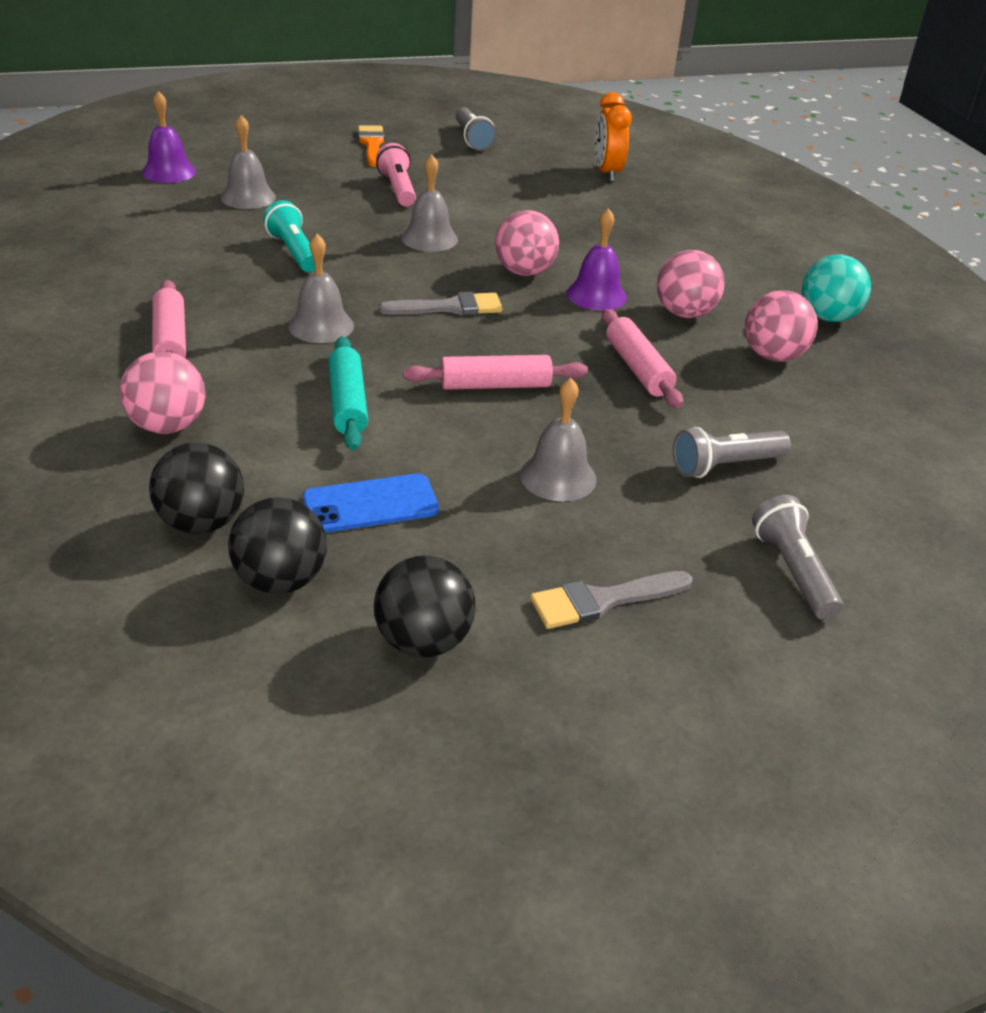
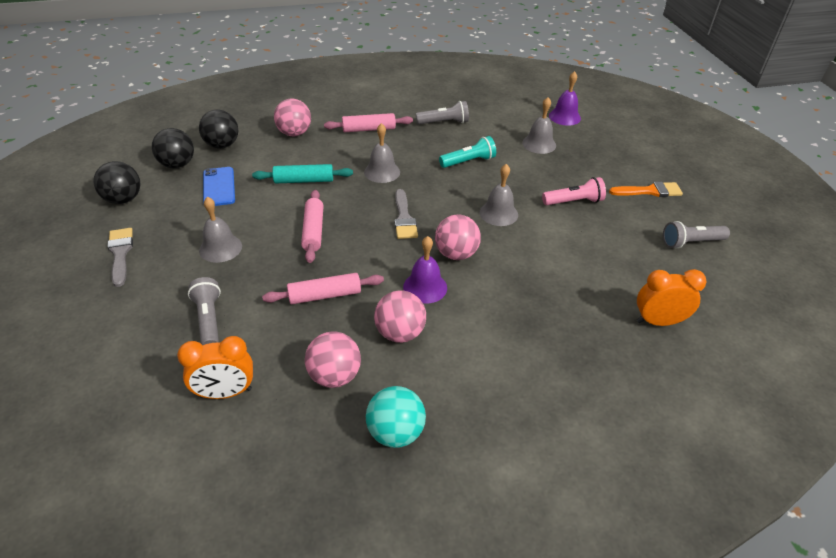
camera: 95 degrees right, 5 degrees up
grey flashlight [752,495,843,620] -> grey flashlight moved to [416,101,469,124]
none -> orange clock [177,336,253,399]

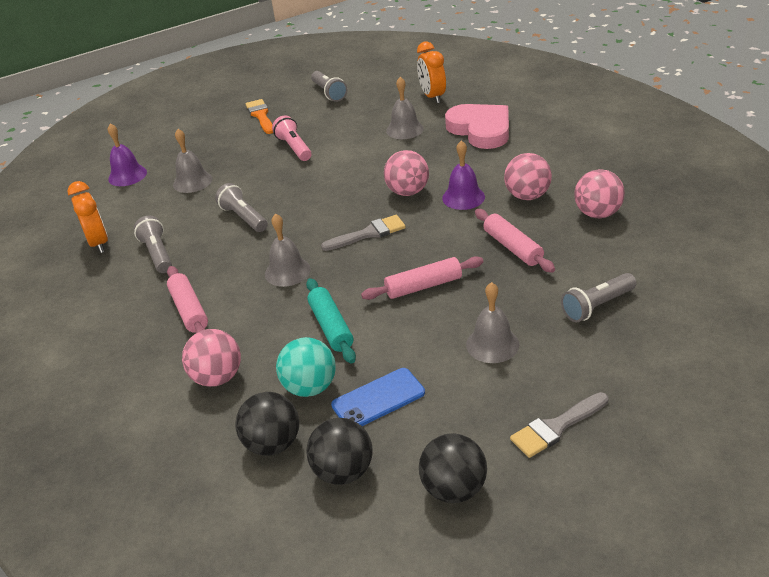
camera: 100 degrees left, 5 degrees down
orange clock [177,336,253,399] -> orange clock moved to [67,181,108,253]
turquoise ball [366,386,426,448] -> turquoise ball moved to [276,337,336,397]
turquoise flashlight [439,136,496,168] -> grey flashlight [215,183,268,232]
grey bell [480,164,518,226] -> grey bell moved to [386,77,424,139]
none -> pink heart [445,104,509,149]

